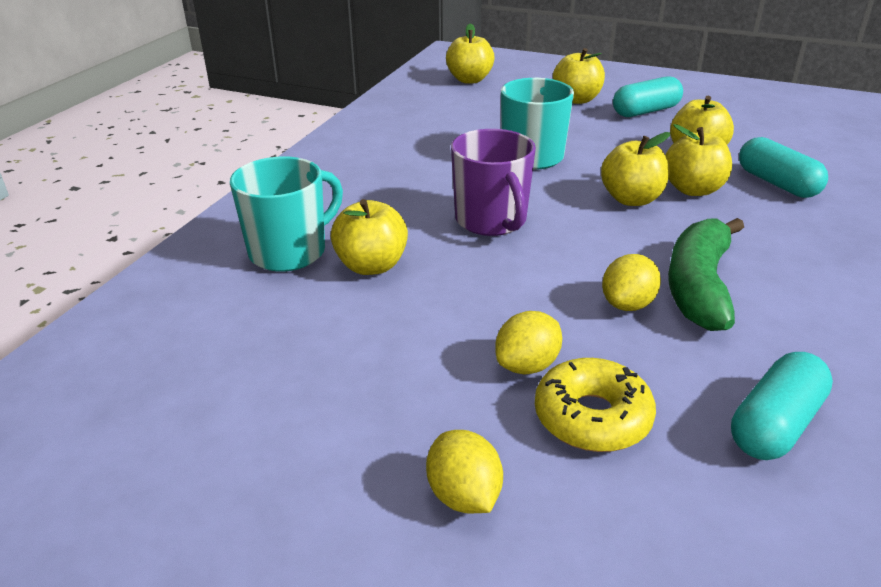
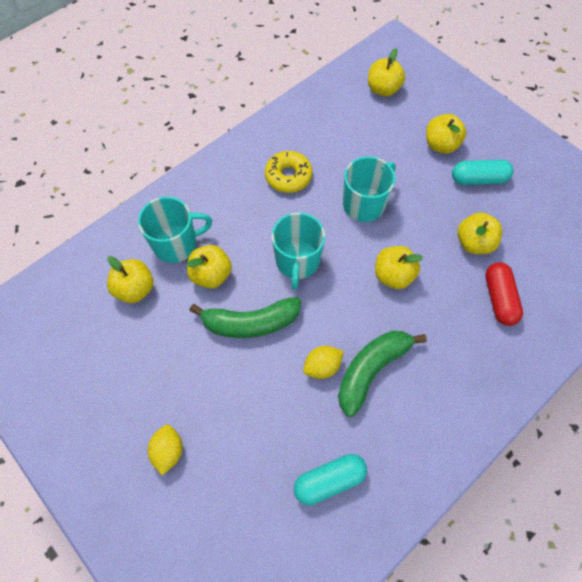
camera: 25 degrees right, 30 degrees up
purple mug [451,129,536,236] -> turquoise mug [272,213,325,290]
yellow lemon [495,311,562,374] -> none
yellow donut [535,358,656,452] -> yellow donut moved to [265,151,313,193]
yellow apple [665,124,732,196] -> yellow apple moved to [107,256,153,303]
turquoise capsule [739,137,828,198] -> red capsule [485,262,523,326]
none -> green banana [189,297,301,338]

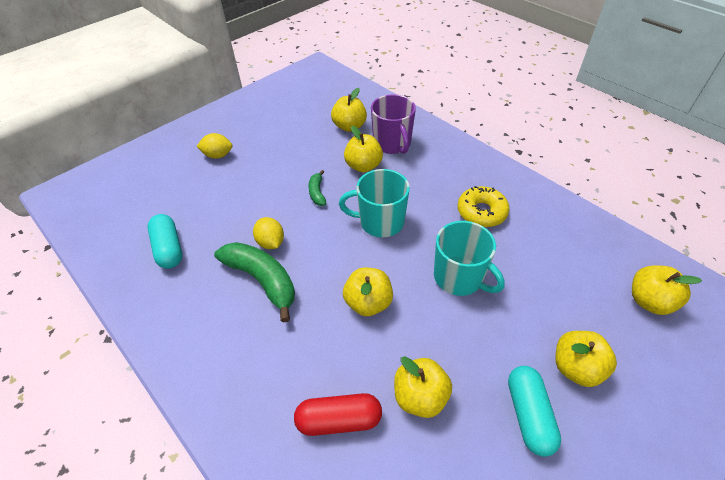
camera: 90 degrees right, 15 degrees down
turquoise mug [138,197,212,263] -> purple mug [371,94,416,154]
green banana [189,297,301,338] -> green banana [308,170,326,206], size x0.50

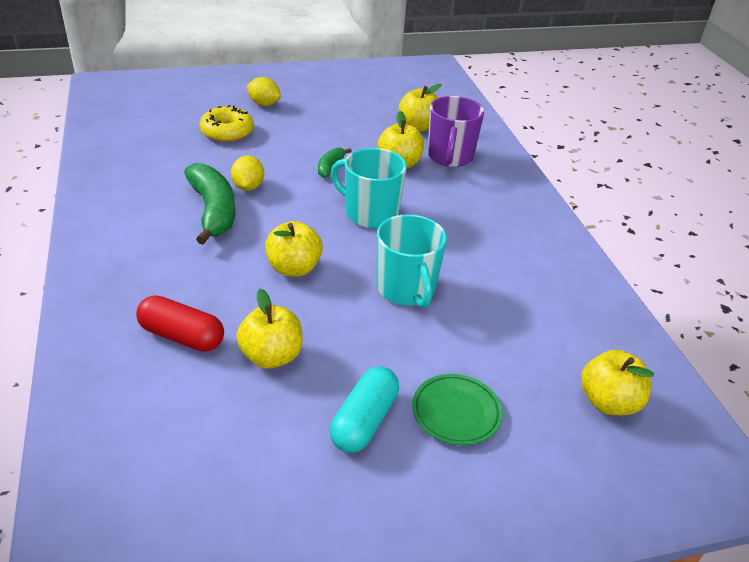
camera: 25 degrees right, 10 degrees down
turquoise capsule [148,214,182,269] -> none
yellow donut [458,186,509,227] -> yellow donut moved to [199,105,254,142]
yellow apple [555,331,617,387] -> green plate [412,374,503,445]

